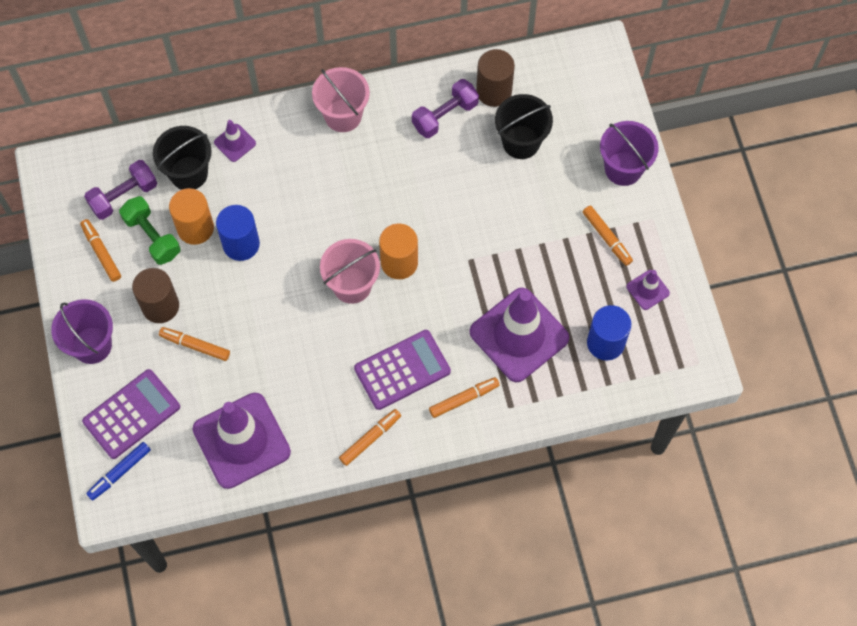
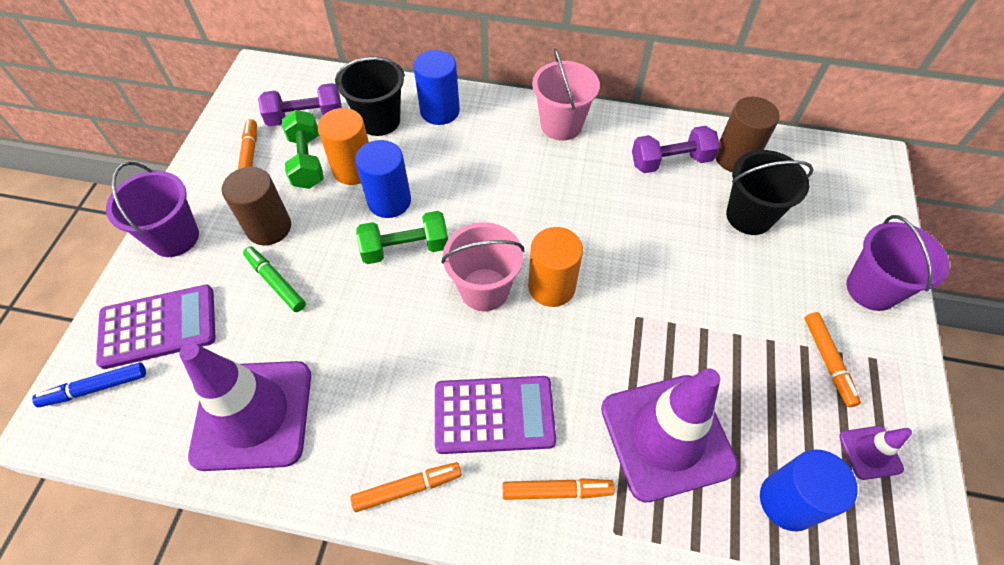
camera: 25 degrees right, 10 degrees down
orange marker [159,327,230,361] -> green marker [243,246,306,312]
purple traffic cone [214,120,256,162] -> blue cylinder [413,50,460,125]
none -> green dumbbell [356,211,448,264]

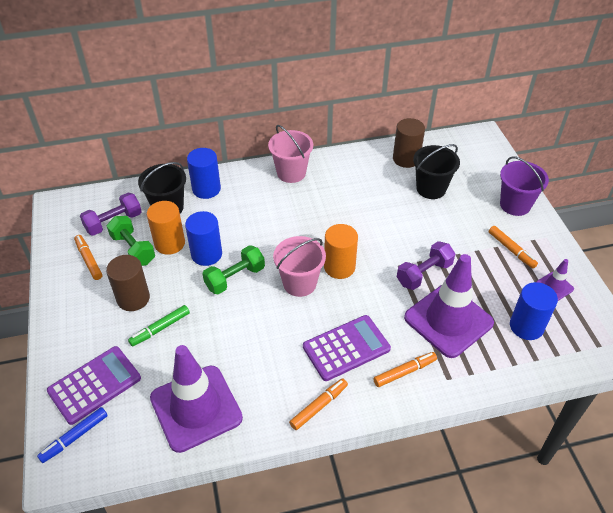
camera: 25 degrees left, 10 degrees down
purple bucket [106,162,199,257] -> none
green marker [243,246,306,312] -> green marker turned 60 degrees counterclockwise [128,305,190,347]
purple dumbbell [632,126,720,173] -> purple dumbbell moved to [397,241,455,290]

